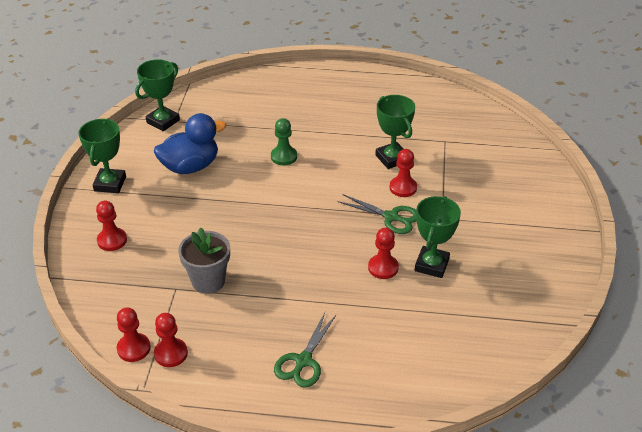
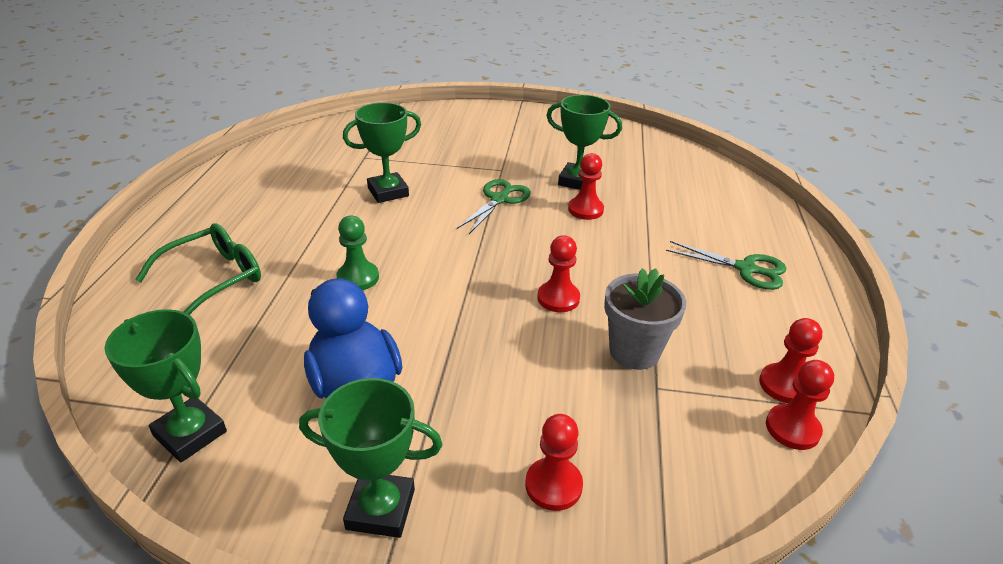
camera: 90 degrees left, 5 degrees down
red pawn [389,149,417,197] -> red pawn moved to [537,235,580,312]
none -> green glasses [135,223,261,315]

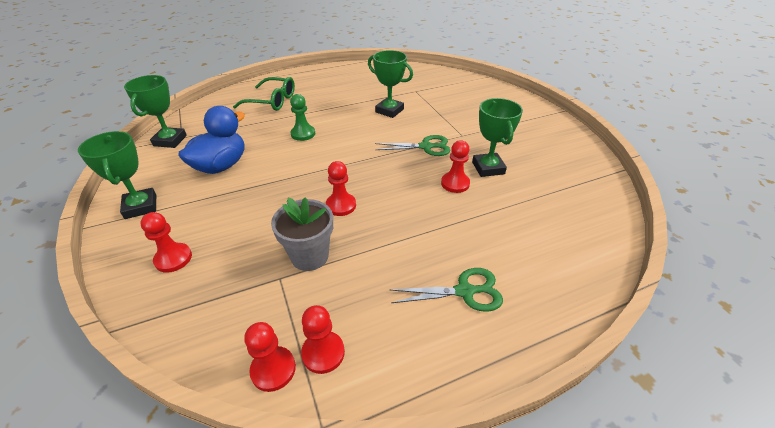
camera: 60 degrees right, 5 degrees up
green scissors [666,241,786,290] -> green scissors turned 90 degrees counterclockwise [390,268,503,312]

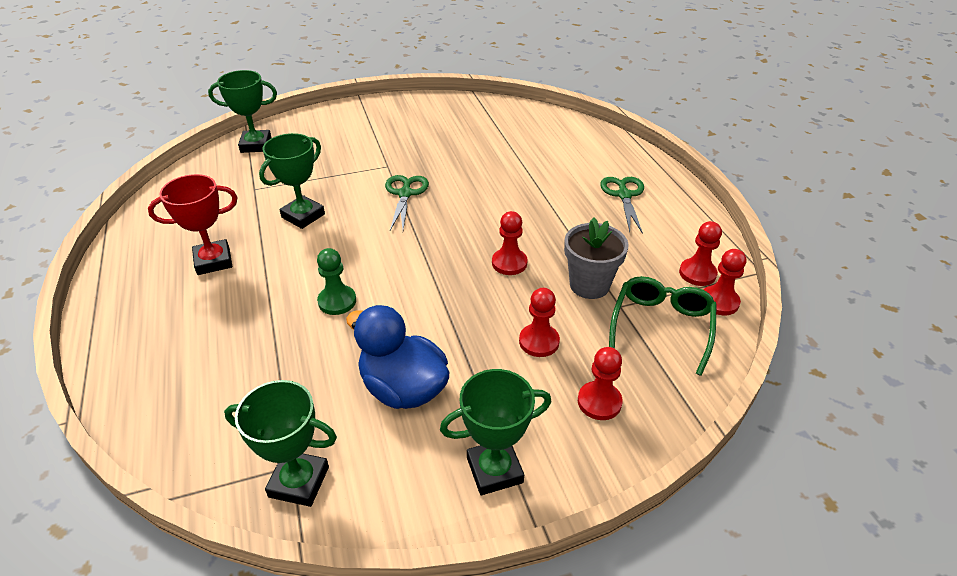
camera: 85 degrees left, 0 degrees up
green glasses [233,77,295,111] -> green glasses moved to [609,276,717,376]
red pawn [441,140,470,193] -> red pawn moved to [519,288,560,357]
green trophy [472,98,523,177] -> green trophy moved to [208,70,277,153]
none -> red trophy [148,174,238,275]

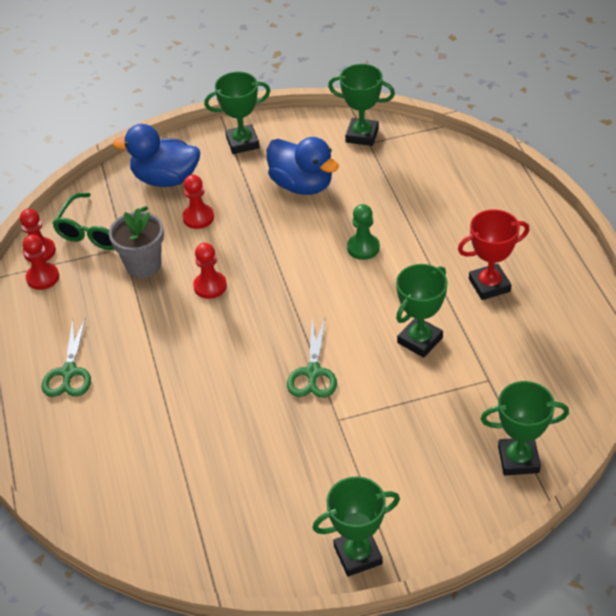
camera: 175 degrees left, 5 degrees up
red pawn [578,347,623,420] -> blue duck [113,124,200,187]
none -> green trophy [313,476,400,577]

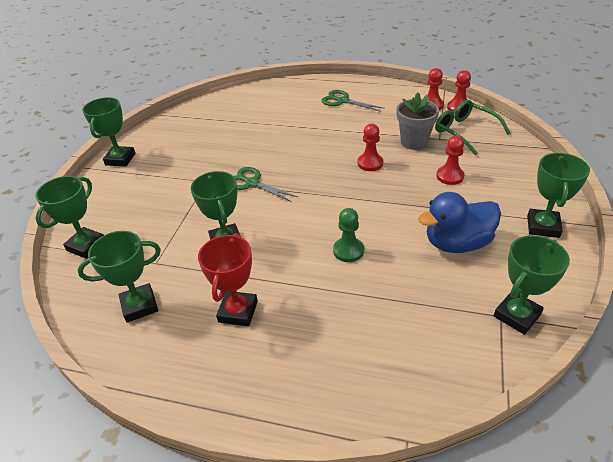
camera: 120 degrees right, 5 degrees down
blue duck [113,124,200,187] -> none
none -> green trophy [78,231,161,323]

